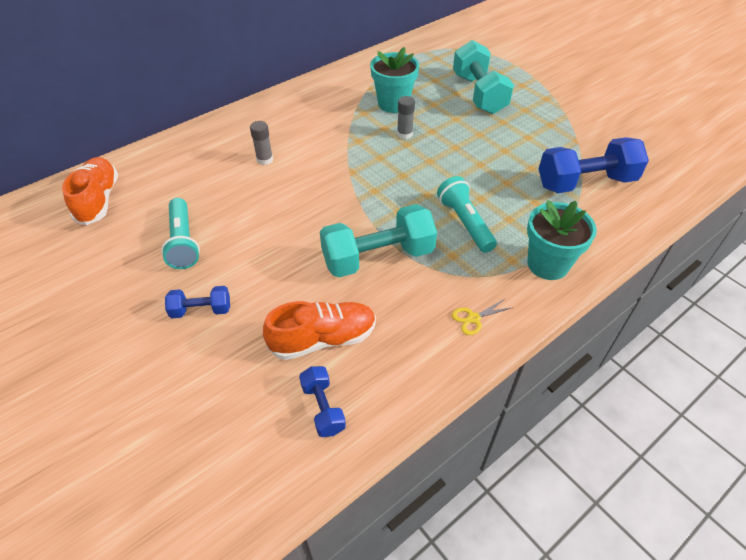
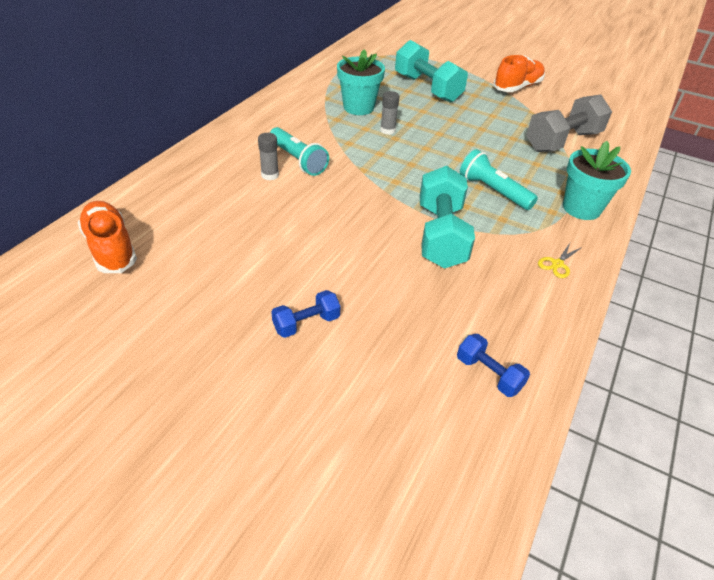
camera: 25 degrees left, 5 degrees down
turquoise flashlight [161,198,200,269] -> turquoise flashlight moved to [270,127,329,176]
orange shoe [263,301,376,360] -> orange shoe moved to [493,55,545,92]
turquoise dumbbell [320,204,437,278] -> turquoise dumbbell turned 45 degrees counterclockwise [420,166,475,269]
blue dumbbell [539,137,649,193] -> grey dumbbell [526,95,612,152]

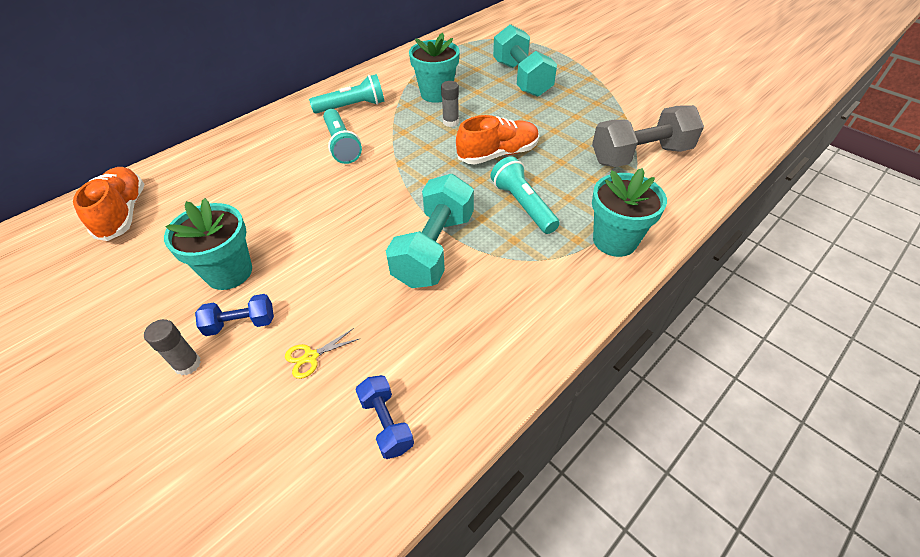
camera: 20 degrees right, 5 degrees up
grey glue stick [258,133,279,180] -> grey glue stick moved to [144,319,201,376]
orange shoe [493,55,545,92] -> orange shoe moved to [456,115,539,164]
yellow scissors [538,243,582,278] -> yellow scissors moved to [285,328,359,379]
none -> turquoise flower pot [164,198,252,290]
none -> turquoise flashlight [309,74,384,113]

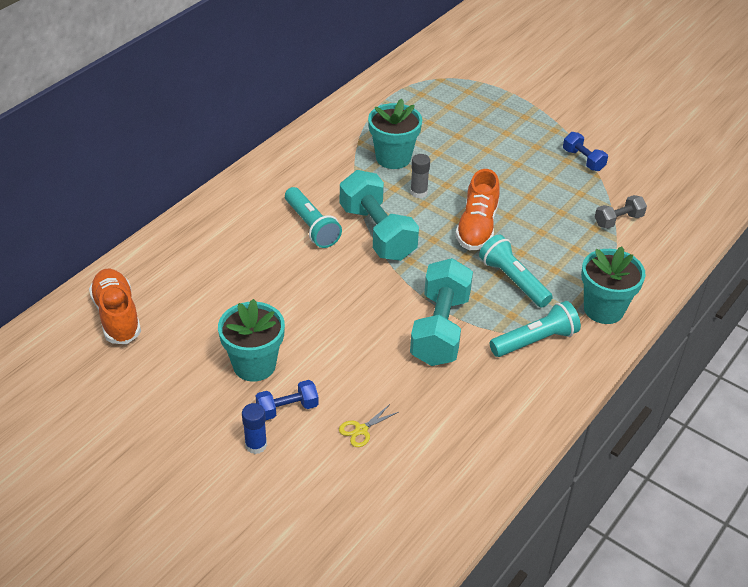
camera: 10 degrees left, 5 degrees down
grey glue stick [144,319,201,376] -> blue glue stick [242,403,267,454]
turquoise flashlight [309,74,384,113] -> turquoise flashlight moved to [490,301,581,357]
blue dumbbell [355,375,414,459] -> blue dumbbell moved to [563,132,608,171]
orange shoe [456,115,539,164] -> orange shoe turned 135 degrees clockwise [455,169,500,250]
turquoise dumbbell [493,24,557,97] -> turquoise dumbbell moved to [340,170,419,261]
grey dumbbell [592,105,704,167] -> grey dumbbell [595,195,647,229], size x0.51

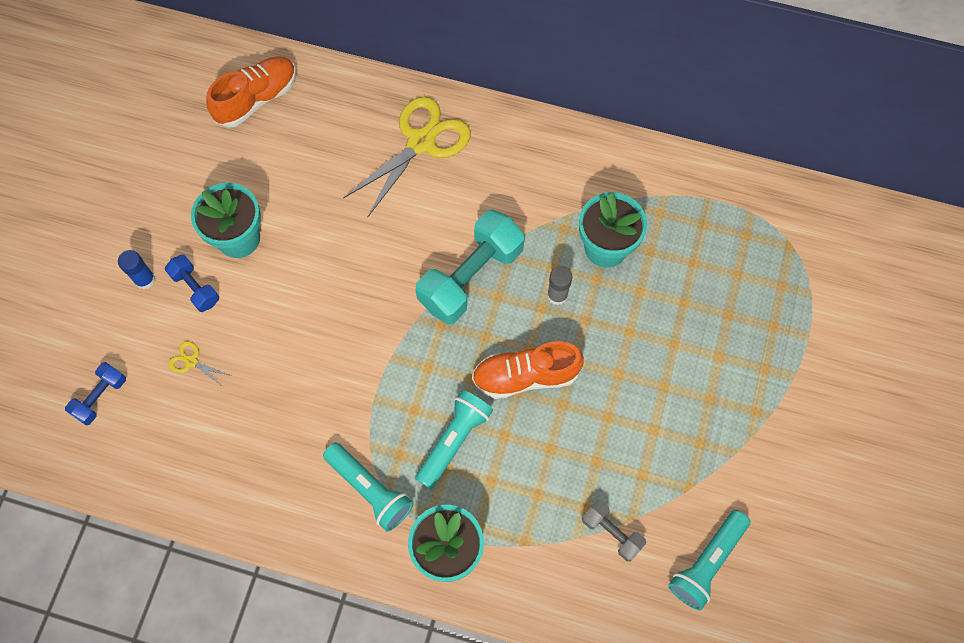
camera: 70 degrees right, 25 degrees up
turquoise flashlight [285,187,342,248] -> turquoise flashlight moved to [668,510,750,610]
turquoise dumbbell [410,258,473,366] -> none
blue dumbbell [563,132,608,171] -> blue dumbbell moved to [65,362,126,425]
none -> yellow scissors [343,96,471,218]

